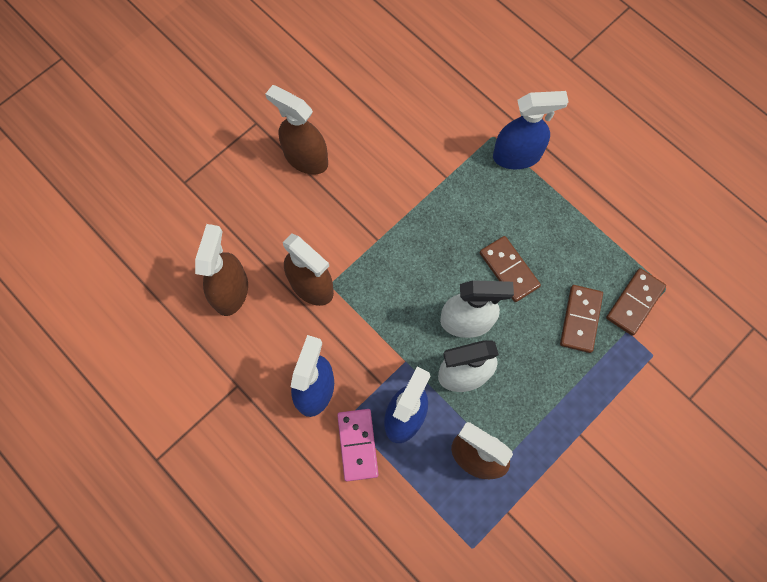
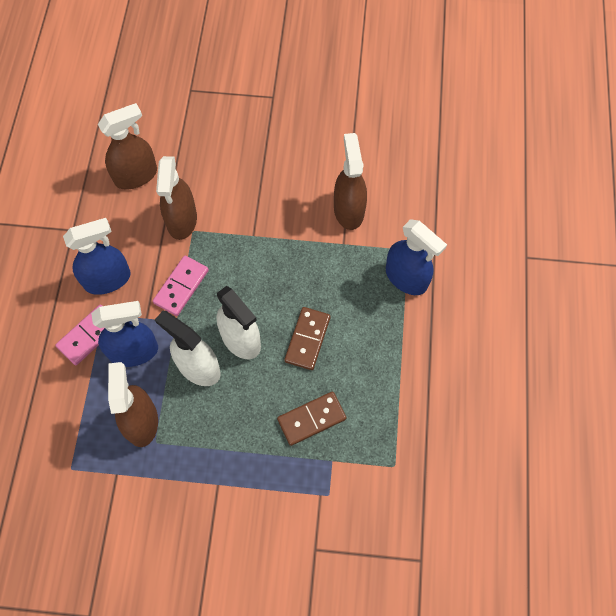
camera: 50 degrees right, 5 degrees down
brown spray bottle [265,85,328,174] -> brown spray bottle moved to [334,133,367,230]
brown domino [606,268,666,336] -> none
none -> pink domino [153,256,209,316]

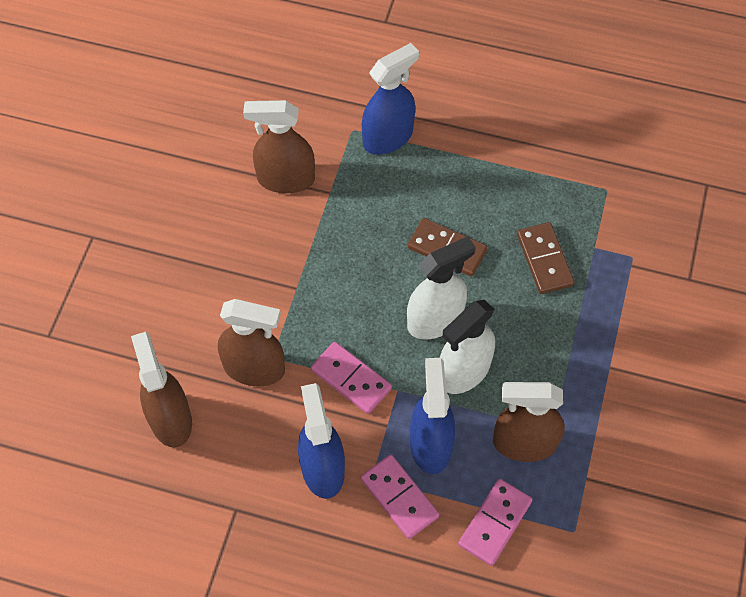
camera: 80 degrees left, 5 degrees down
none -> pink domino [458,479,533,566]

